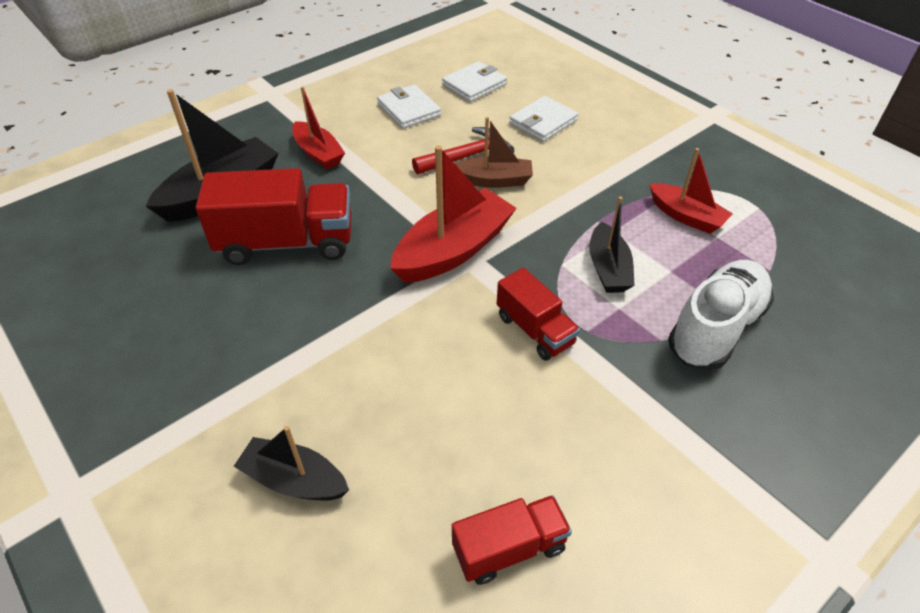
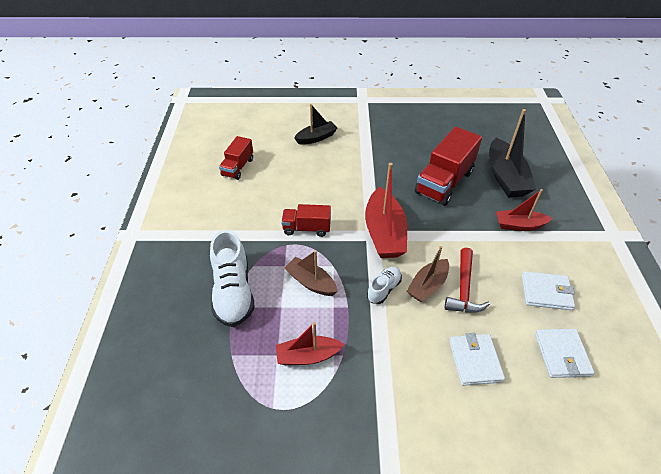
camera: 130 degrees right, 0 degrees up
black boat [589,196,635,293] -> brown boat [284,250,338,296]
none -> white shoe [367,267,402,304]

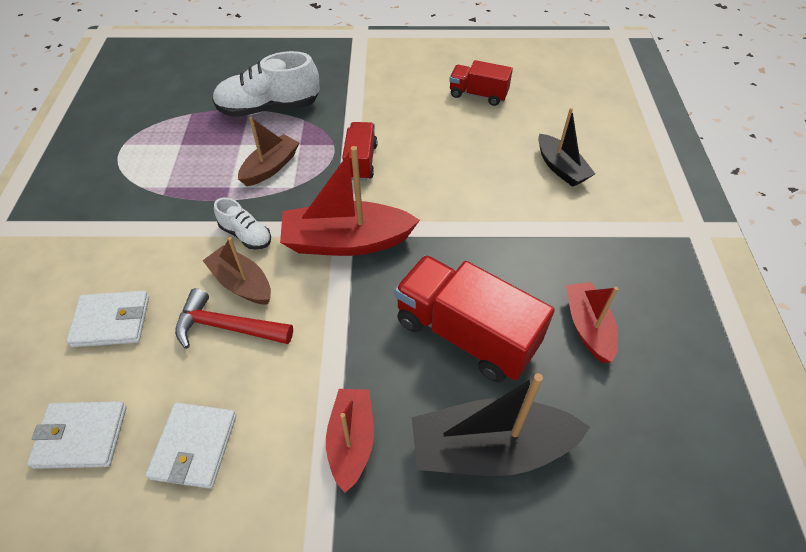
camera: 90 degrees right, 5 degrees up
red boat [276,322,344,365] -> red boat moved to [566,282,618,363]

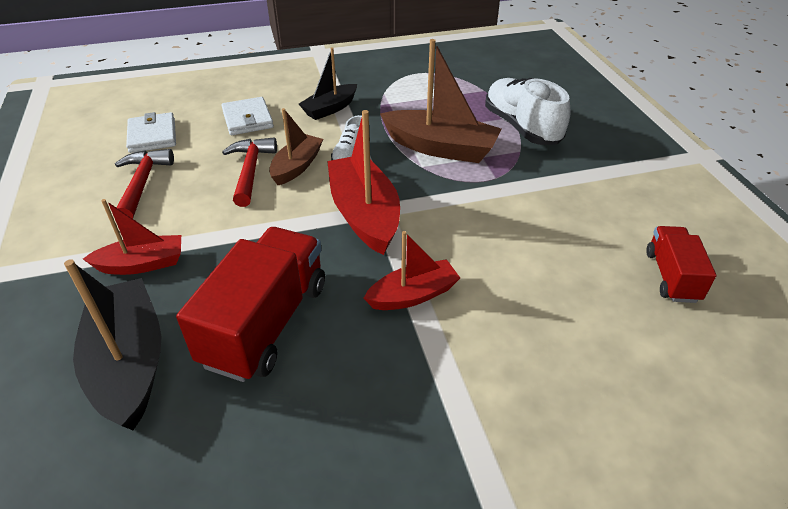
camera: 75 degrees right, 10 degrees down
white wallet [146,403,236,489] -> red hammer [115,149,174,219]
brown boat [238,117,299,186] -> brown boat [380,39,501,163], size x1.64
red truck [342,122,378,181] -> none
black boat [538,108,595,187] -> black boat moved to [299,47,357,120]
red boat [566,282,618,363] -> red boat moved to [364,231,460,310]

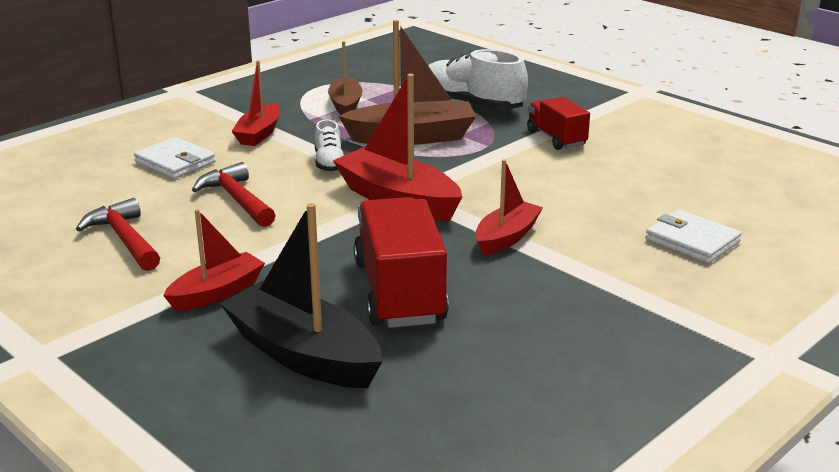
camera: 30 degrees left, 15 degrees down
white wallet [126,112,176,153] -> white wallet moved to [646,210,741,263]
brown boat [269,108,323,185] -> brown boat moved to [328,41,363,115]
black boat [299,47,357,120] -> red boat [231,60,280,146]
red truck [646,226,716,303] -> red truck moved to [527,97,590,150]

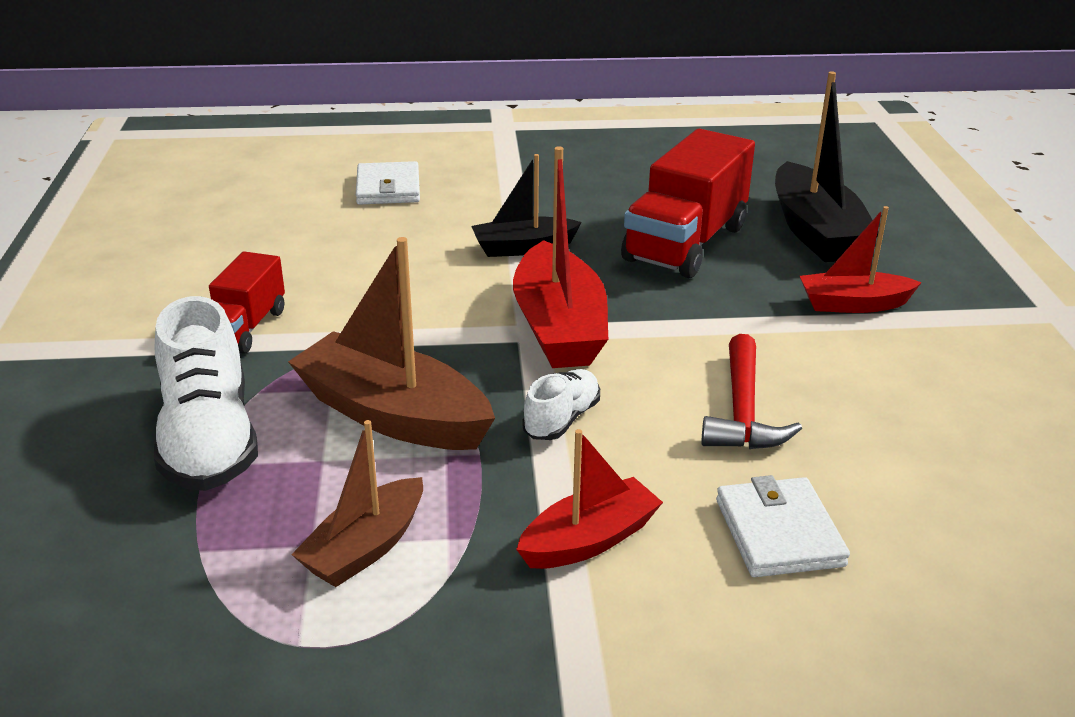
camera: 140 degrees left, 5 degrees up
red hammer [76,198,160,271] -> none
red boat [475,159,543,255] -> black boat [471,154,582,257]

